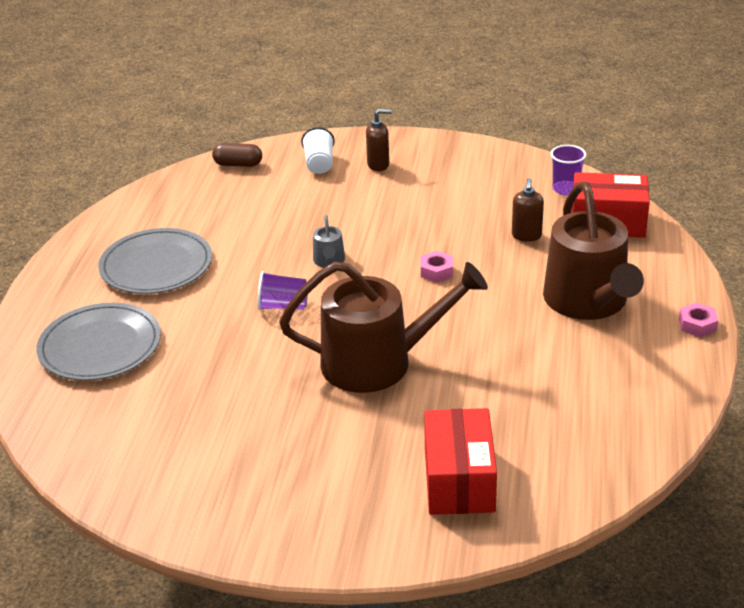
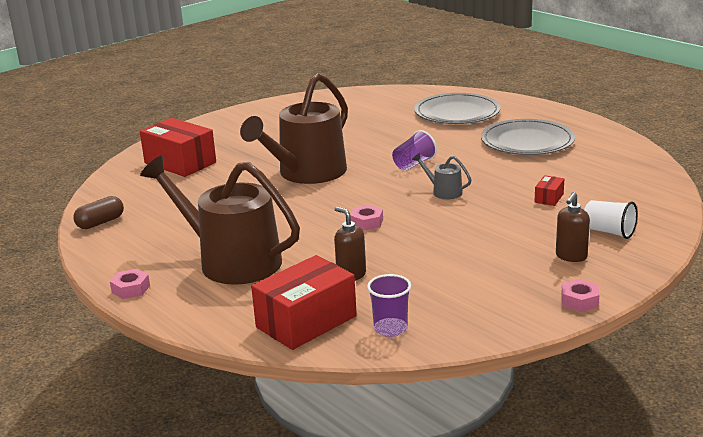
camera: 130 degrees right, 10 degrees down
brown capsule [212,143,262,167] -> brown capsule moved to [73,196,124,229]
none -> red box [535,175,564,206]
none -> pink nut [561,279,599,312]

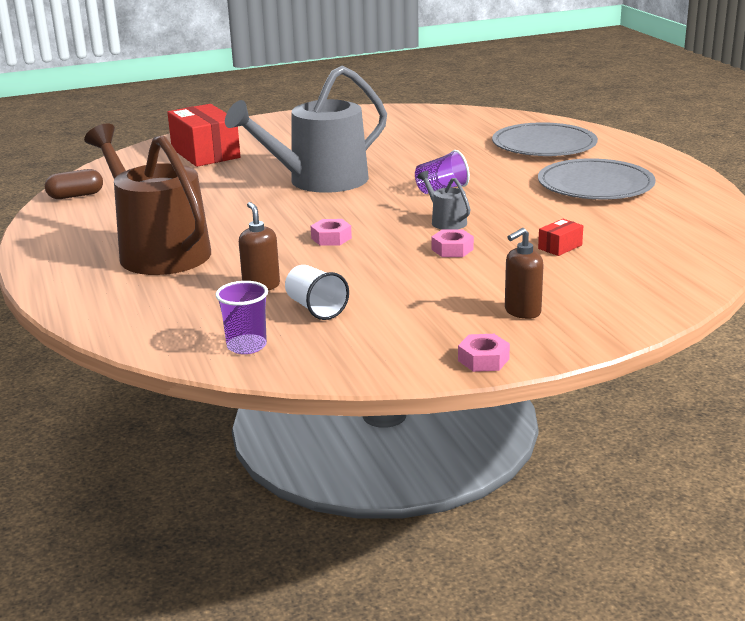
camera: 20 degrees right, 0 degrees up
pink nut [110,269,150,299] -> pink nut moved to [431,229,474,257]
brown watering can [240,73,348,184] -> grey watering can [225,66,387,193]
red box [251,255,357,350] -> none
white cup [584,200,637,239] -> white cup moved to [285,265,349,320]

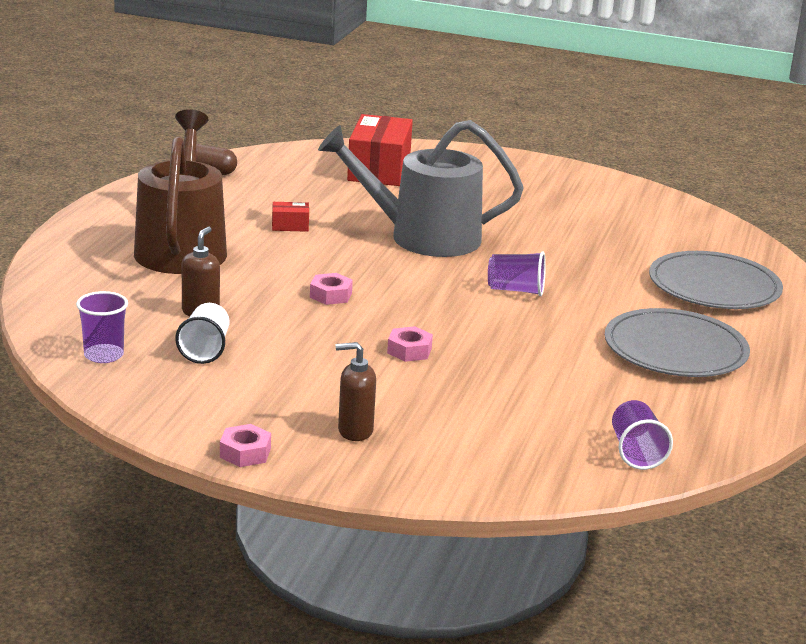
camera: 35 degrees right, 0 degrees up
grey watering can [417,171,471,230] -> none
red box [538,219,583,256] -> red box moved to [272,202,309,232]
none -> purple cup [612,400,673,470]

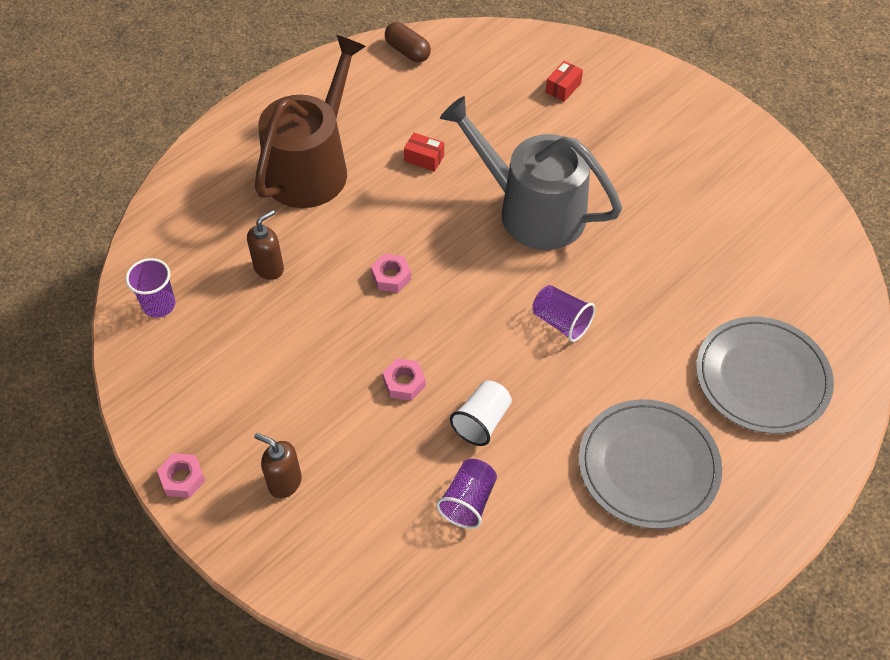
camera: 30 degrees right, 30 degrees up
white cup [175,303,229,364] -> white cup moved to [450,381,512,446]
red box [347,114,413,186] -> red box [546,61,583,102], size x0.44
purple cup [612,400,673,470] -> purple cup moved to [436,459,497,529]

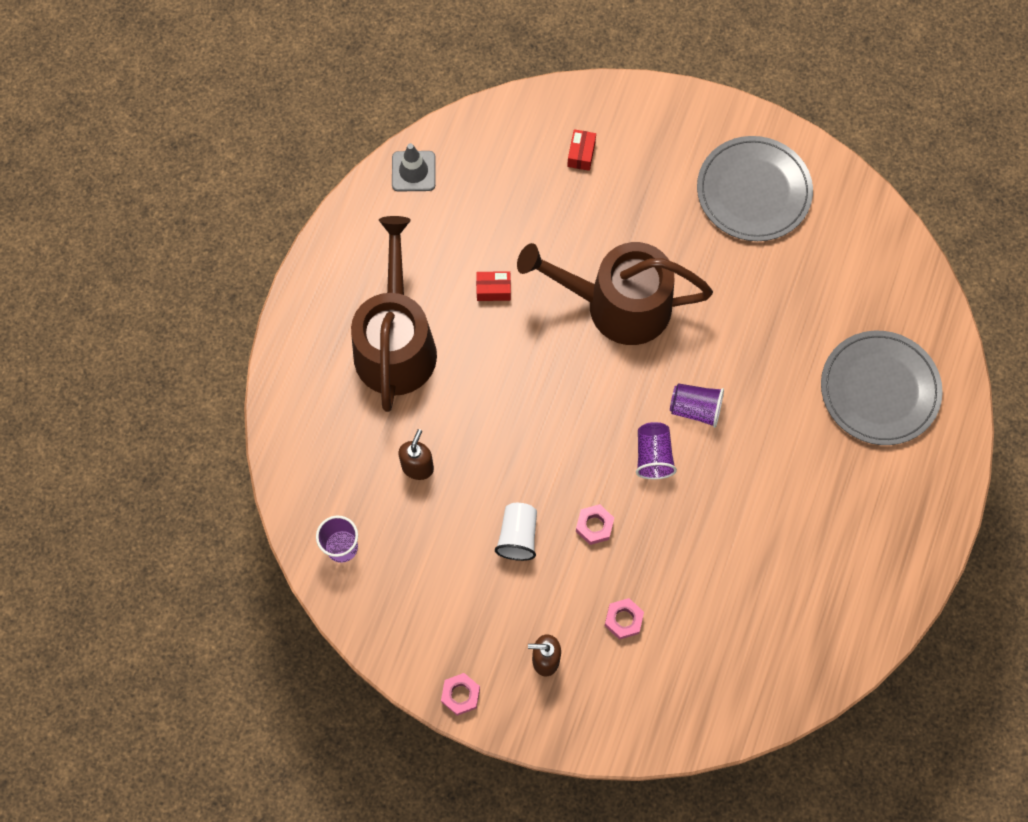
camera: 25 degrees left, 15 degrees up
pink nut [371,254,411,293] -> pink nut moved to [605,598,644,640]
brown capsule [385,22,431,62] -> grey traffic cone [392,143,436,191]
purple cup [436,459,497,529] -> purple cup moved to [636,422,677,479]
grey watering can [440,96,622,250] -> brown watering can [517,242,713,345]
white cup [450,381,512,446] -> white cup moved to [495,503,537,561]
grey plate [579,399,722,529] -> grey plate moved to [697,136,813,241]

